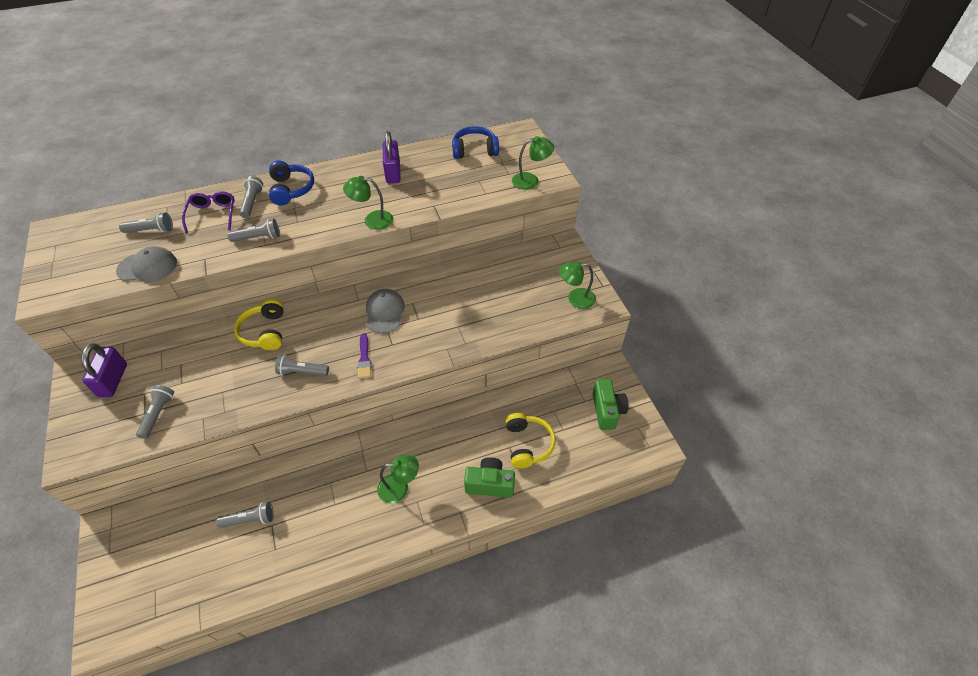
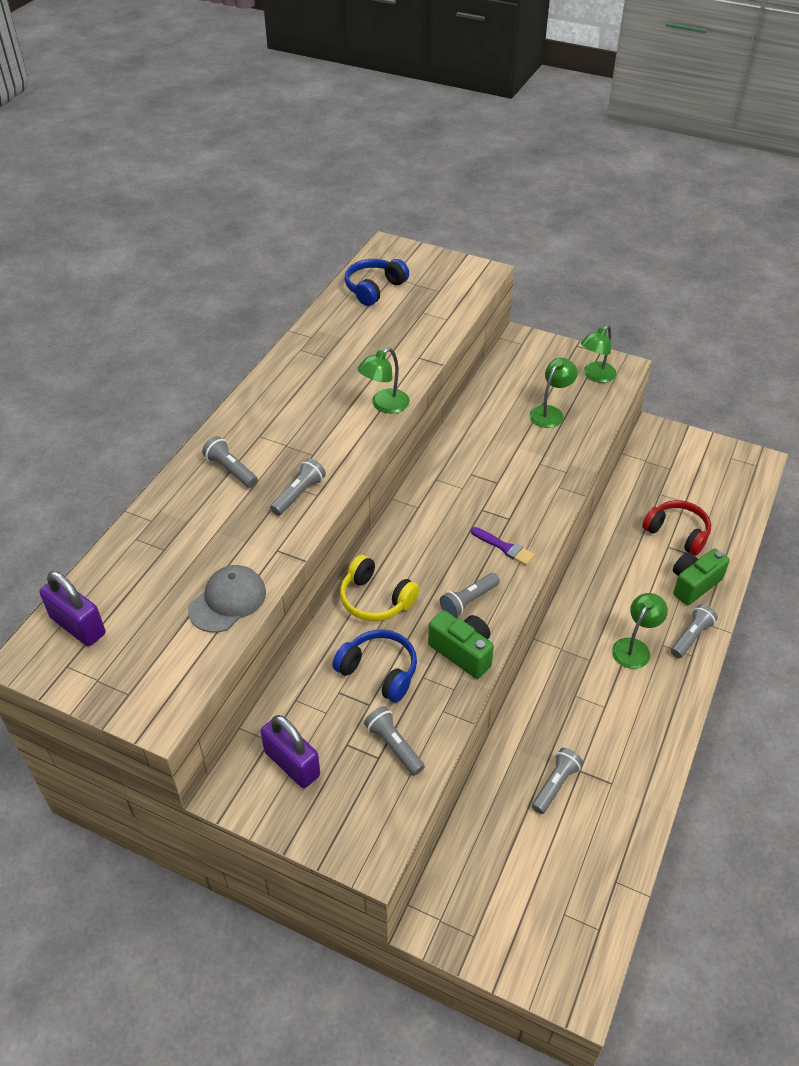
camera: 45 degrees left, 5 degrees down
grey flashlight [119,213,173,233] -> grey flashlight moved to [671,604,718,658]
purple glasses [182,191,235,234] -> none
blue headphones [269,161,314,206] -> blue headphones moved to [332,629,417,703]
grey cap [366,289,405,333] -> none
purple padlock [383,131,401,184] -> purple padlock moved to [40,571,105,646]
yellow headphones [505,413,556,468] -> red headphones [642,500,711,556]
green lamp [512,136,554,190] -> green lamp moved to [530,358,578,428]
green camera [593,379,628,430] -> green camera moved to [428,610,494,679]

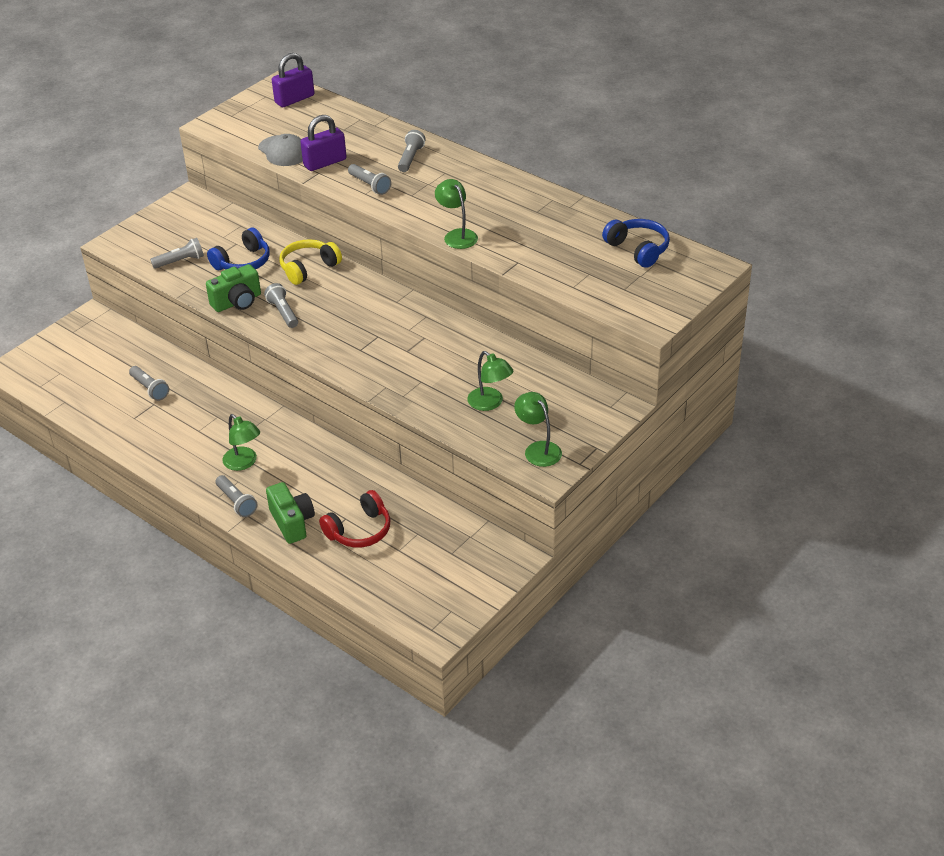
camera: 105 degrees right, 5 degrees down
grey flashlight [202,436,258,488] -> grey flashlight turned 45 degrees counterclockwise [398,130,426,172]
purple padlock [260,715,320,788] -> purple padlock moved to [300,115,347,171]
purple brush [471,527,535,565] -> none

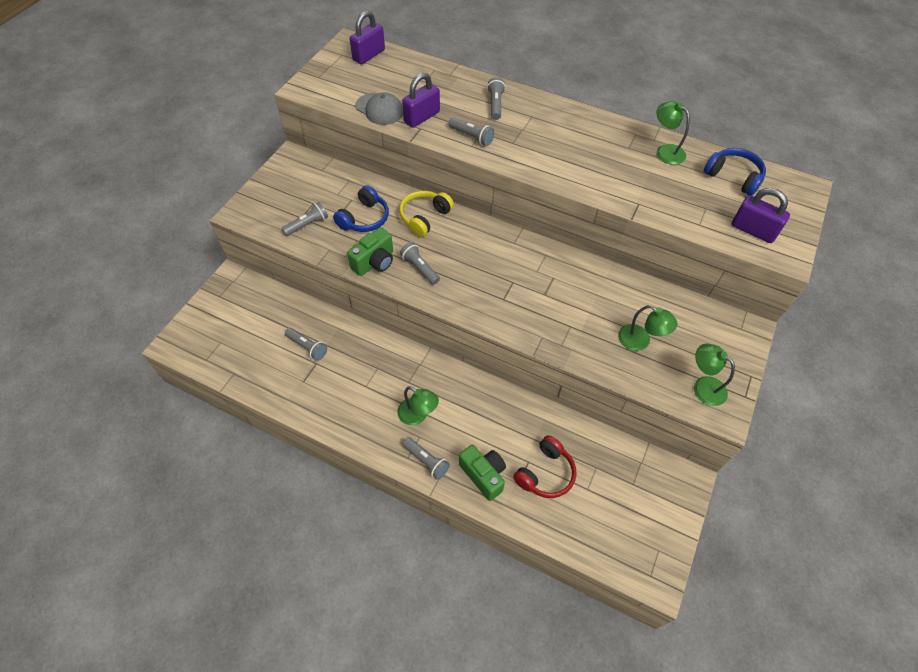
camera: 15 degrees left, 15 degrees up
green lamp [435,179,478,249] -> green lamp moved to [657,101,690,165]
none -> purple padlock [731,188,790,243]

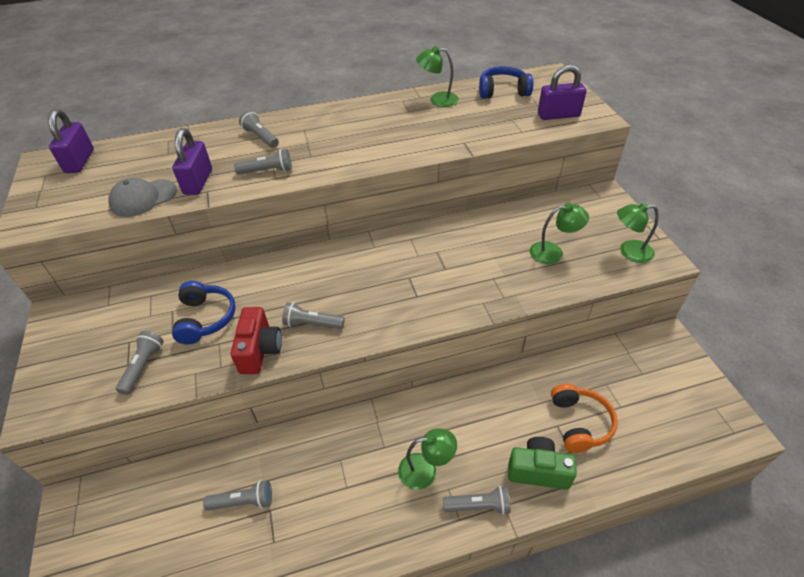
camera: 40 degrees left, 10 degrees down
green camera [347,227,393,276] -> red camera [231,307,282,374]
grey cap [355,92,403,125] -> grey cap turned 150 degrees clockwise [108,178,177,217]
yellow headphones [399,191,454,237] -> none
red headphones [513,435,576,498] -> orange headphones [551,383,618,453]

